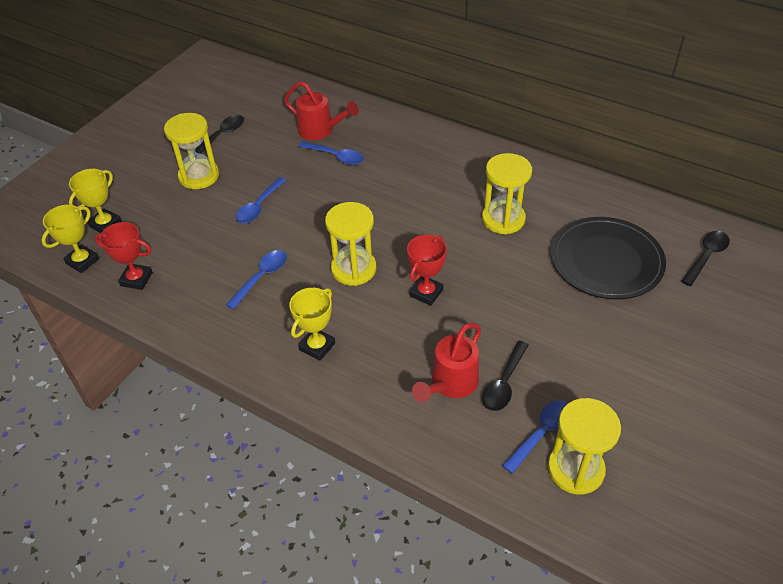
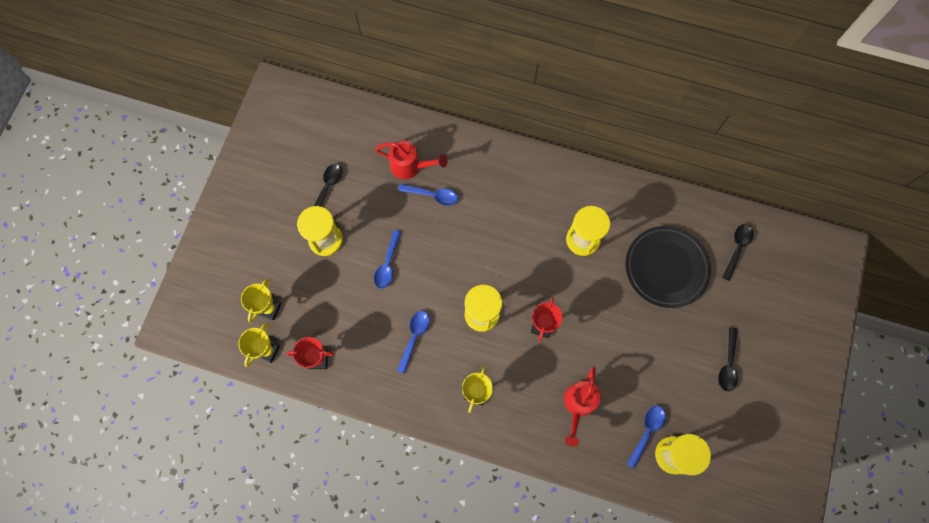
camera: 15 degrees left, 25 degrees up
black spoon [482,341,528,411] -> black spoon moved to [719,327,738,391]

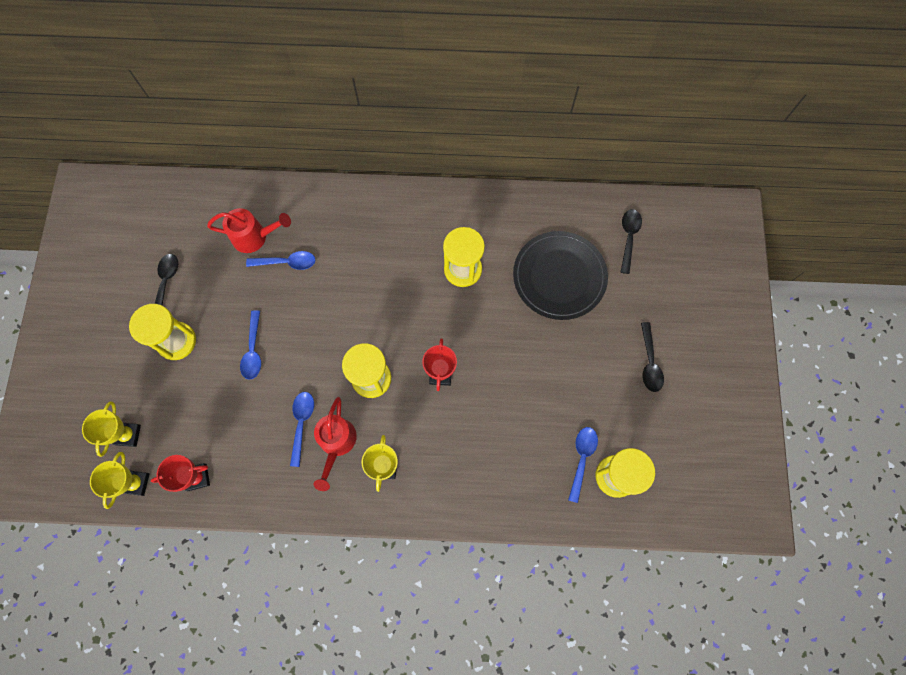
camera: 15 degrees left, 0 degrees up
red watering can [564,367,601,447] -> red watering can moved to [313,397,357,491]

